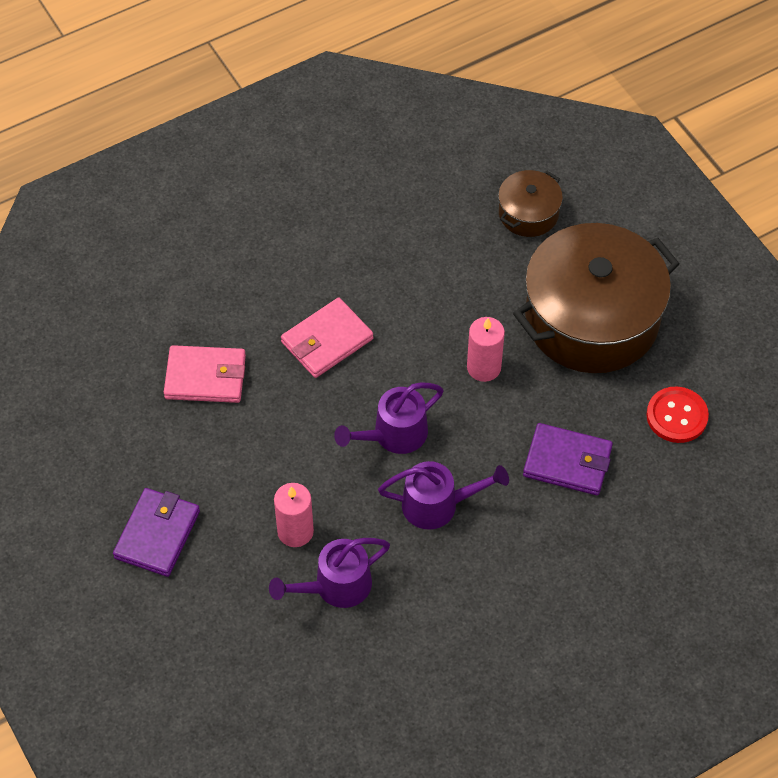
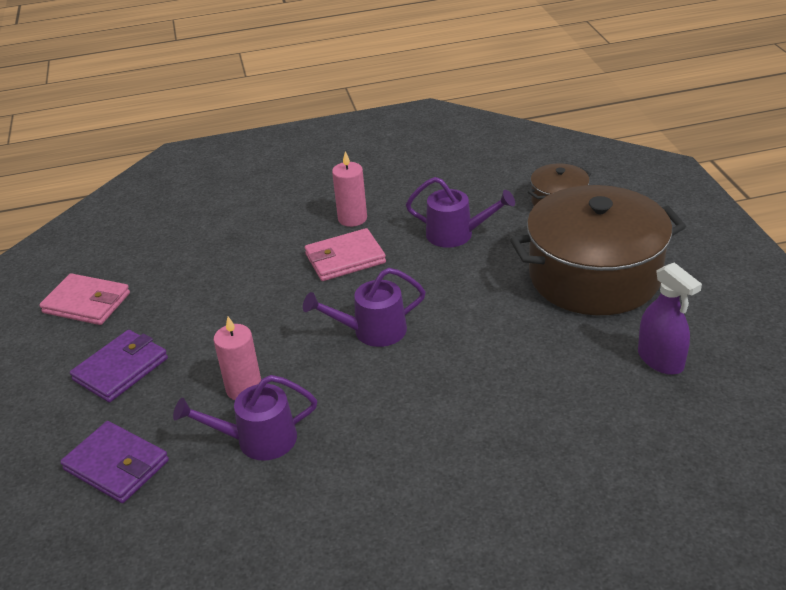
camera: 20 degrees right, 20 degrees down
pink wallet [164,345,246,403] -> pink wallet moved to [40,273,130,325]
purple watering can [378,461,509,530] -> purple watering can moved to [406,177,515,248]
pink candle [467,317,505,382] -> pink candle moved to [332,151,367,227]
purple wallet [523,423,613,495] -> purple wallet moved to [60,421,169,503]
red button [646,387,709,443] -> purple spray bottle [638,262,702,375]

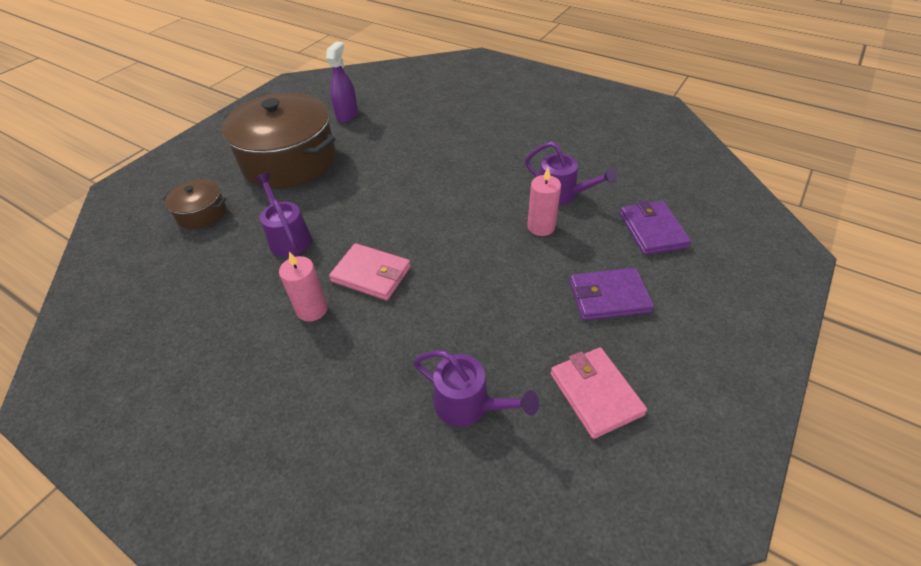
camera: 135 degrees left, 10 degrees up
purple watering can [303,268,426,347] -> purple watering can moved to [414,350,539,427]

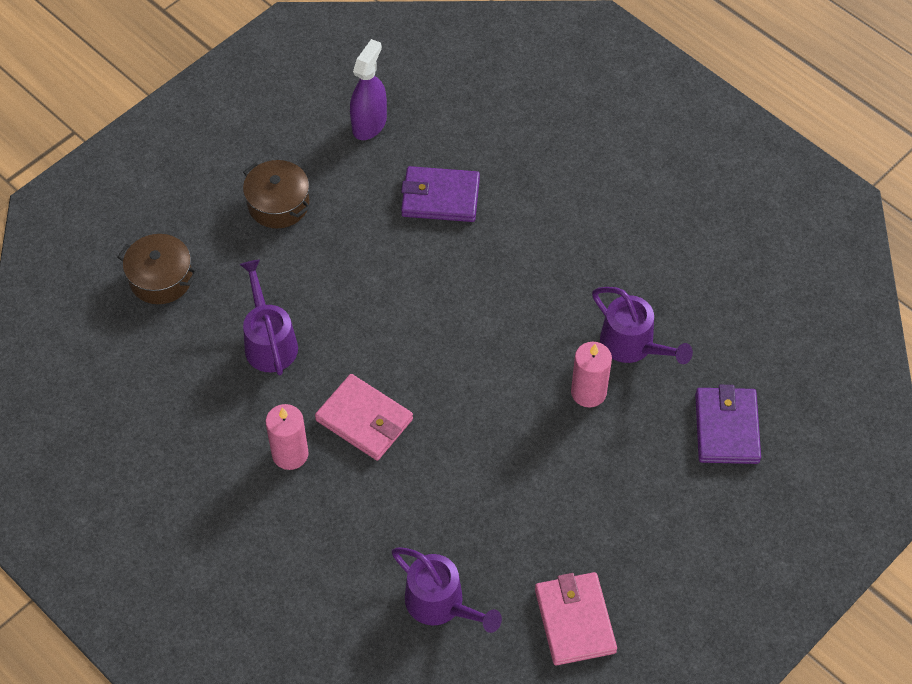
camera: 10 degrees right, 10 degrees up
brown pot [222,93,336,189] -> brown pot [243,160,310,228], size x0.47
purple wallet [569,268,654,321] -> purple wallet moved to [401,166,480,222]

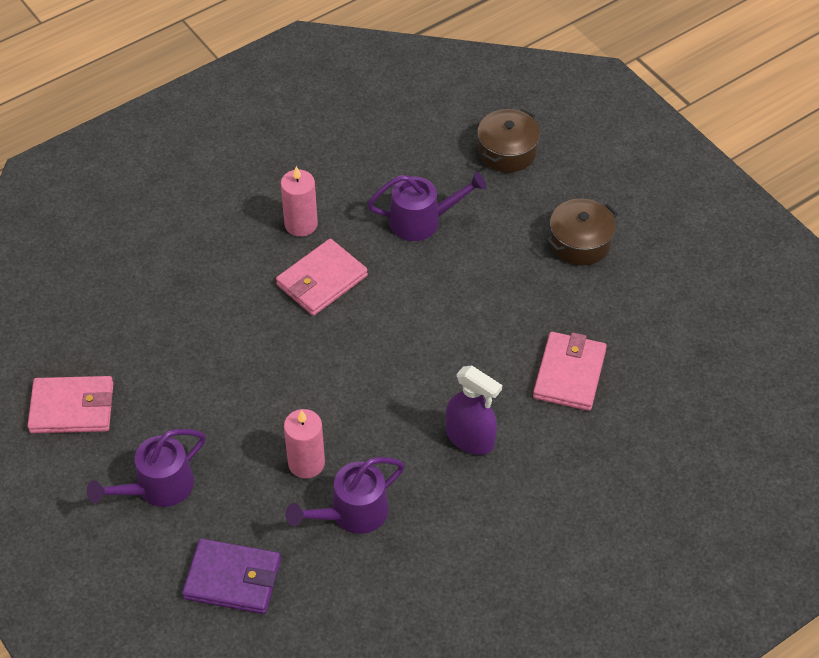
camera: 100 degrees right, 5 degrees down
purple spray bottle [350,39,387,140] -> purple spray bottle moved to [446,366,502,455]
purple watering can [392,547,502,633] -> purple watering can moved to [87,429,206,507]
purple wallet [401,166,480,222] -> pink wallet [533,332,607,411]

